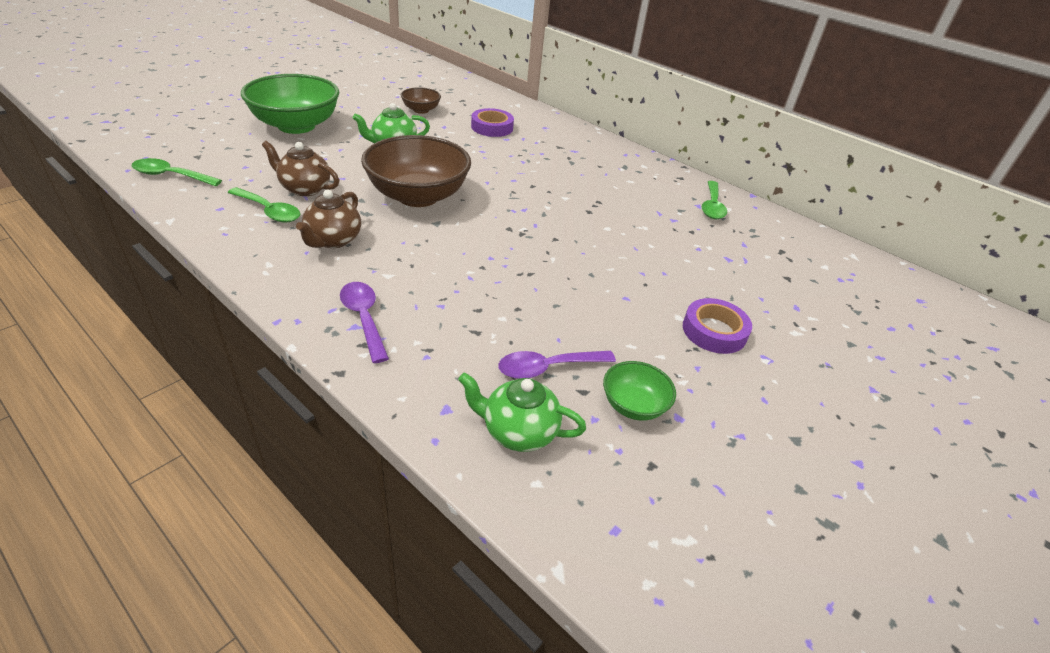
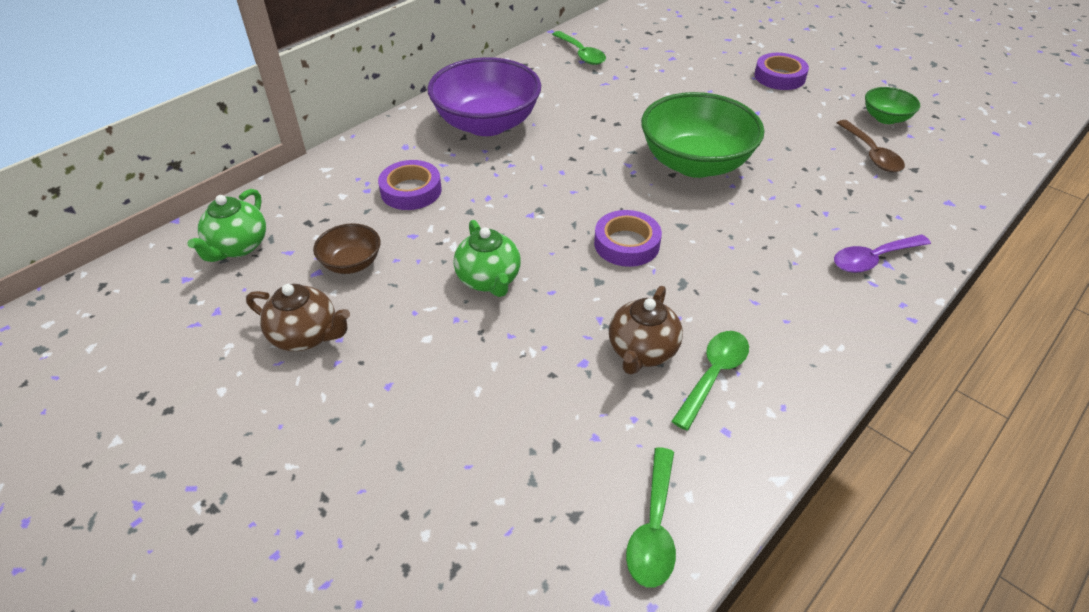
camera: 85 degrees left, 5 degrees up
green bowl [241,74,339,134] -> green bowl moved to [641,92,764,178]
brown teapot [296,190,361,248] -> brown teapot moved to [246,284,350,351]
brown bowl [361,135,471,207] -> purple tape [594,210,662,267]
green teapot [458,372,586,452] -> green teapot moved to [188,189,266,262]
purple spoon [498,351,616,379] -> brown spoon [837,120,905,172]
green spoon [702,181,727,219] -> green spoon turned 45 degrees clockwise [552,31,606,65]
none -> purple bowl [427,57,541,136]

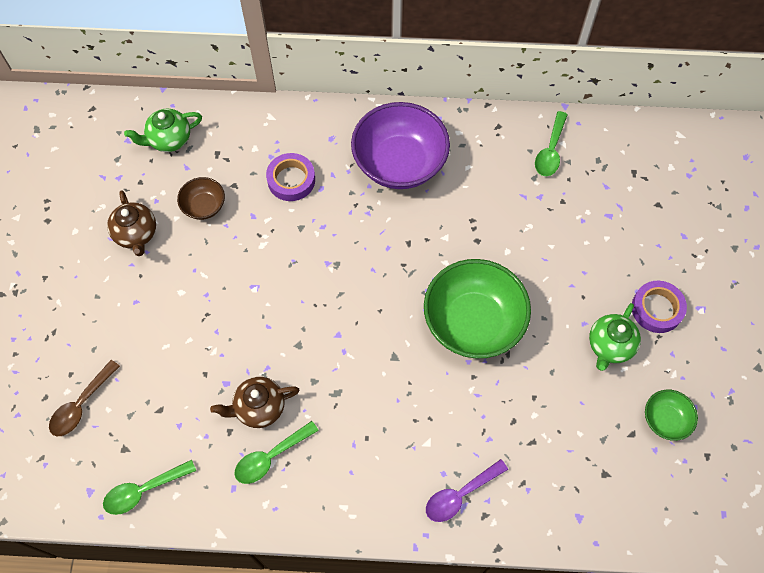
camera: 50 degrees right, 20 degrees up
green teapot [454,220,521,297] -> green teapot moved to [589,303,641,371]
purple tape [594,210,662,267] -> none
green spoon [671,331,749,430] -> green spoon turned 150 degrees clockwise [235,421,319,484]
purple spoon [834,234,931,273] -> purple spoon turned 60 degrees counterclockwise [426,459,508,522]
brown spoon [837,120,905,172] -> brown spoon moved to [49,360,120,436]

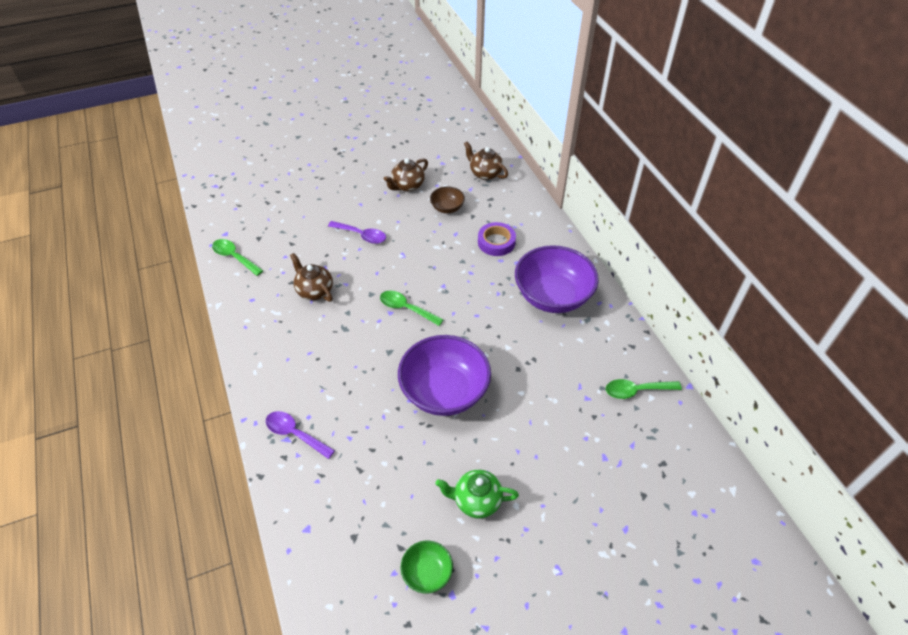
camera: 65 degrees right, 15 degrees down
brown spoon [49,360,120,436] -> none
green teapot [124,109,202,152] -> brown teapot [464,141,508,180]
green spoon [235,421,319,484] -> green spoon moved to [380,291,444,326]
green bowl [424,259,531,358] -> purple bowl [398,335,491,416]
purple tape [632,281,687,333] -> none
none -> purple spoon [328,221,386,244]

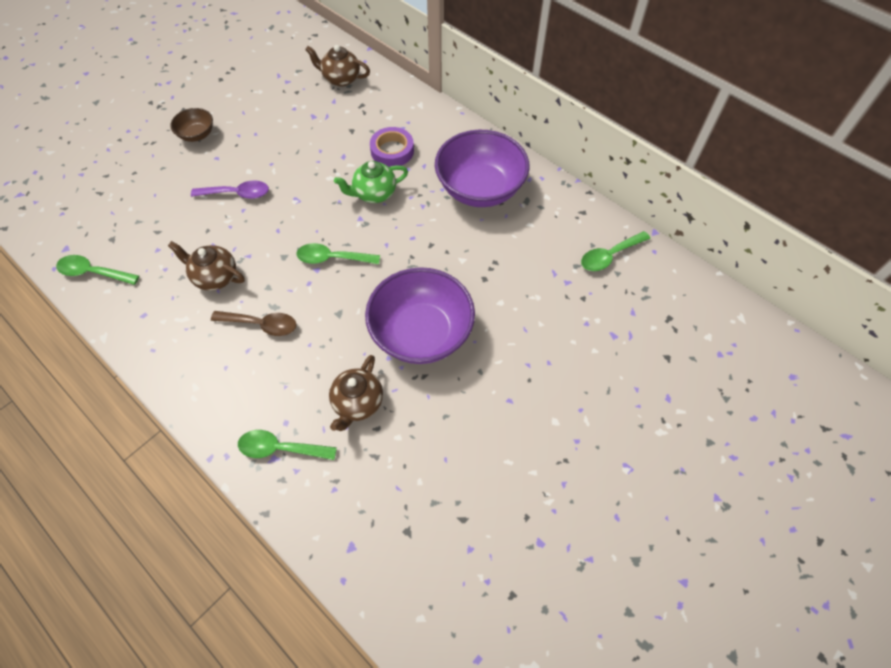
camera: 25 degrees left, 10 degrees up
purple spoon [266,411,335,459] -> green spoon [238,430,337,460]
brown teapot [384,158,428,192] -> brown teapot moved to [329,355,383,431]
green bowl [401,541,453,594] -> none
brown bowl [430,186,465,213] -> brown bowl moved to [170,108,213,142]
green teapot [435,470,519,518] -> green teapot moved to [334,161,408,203]
none -> brown spoon [211,311,296,336]

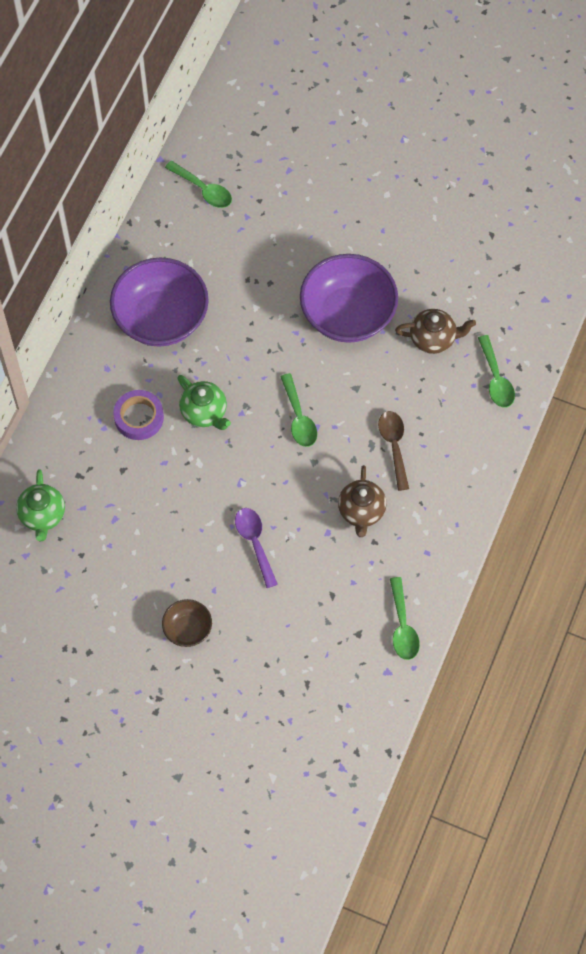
camera: 110 degrees left, 5 degrees up
brown teapot [305,45,370,87] -> green teapot [16,469,65,541]

